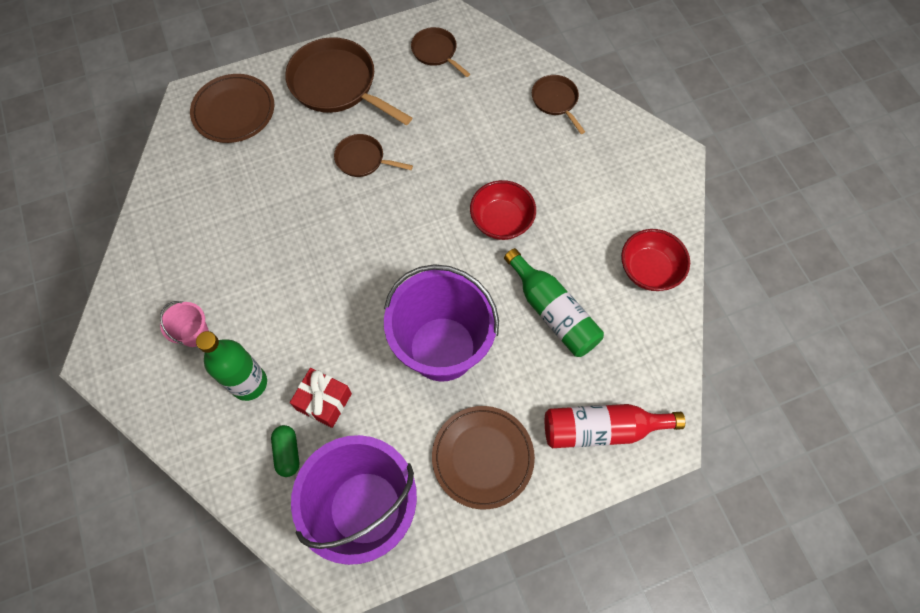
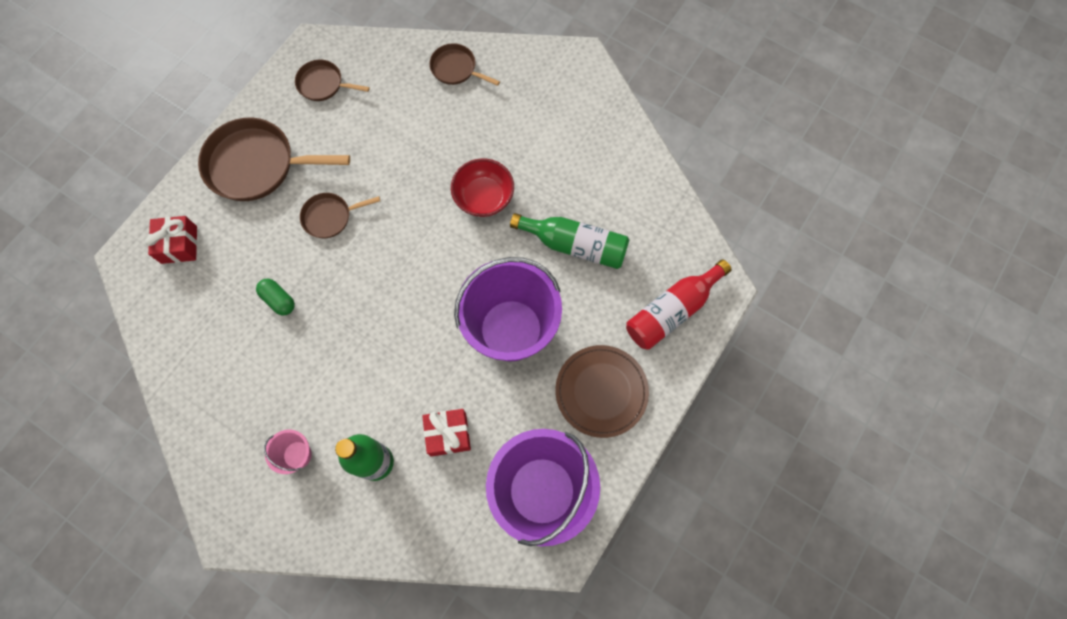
camera: 35 degrees left, 5 degrees up
brown plate [190,74,274,143] -> red gift [145,216,197,264]
green capsule [271,425,299,477] -> green capsule moved to [256,279,295,316]
red bowl [621,229,690,291] -> none

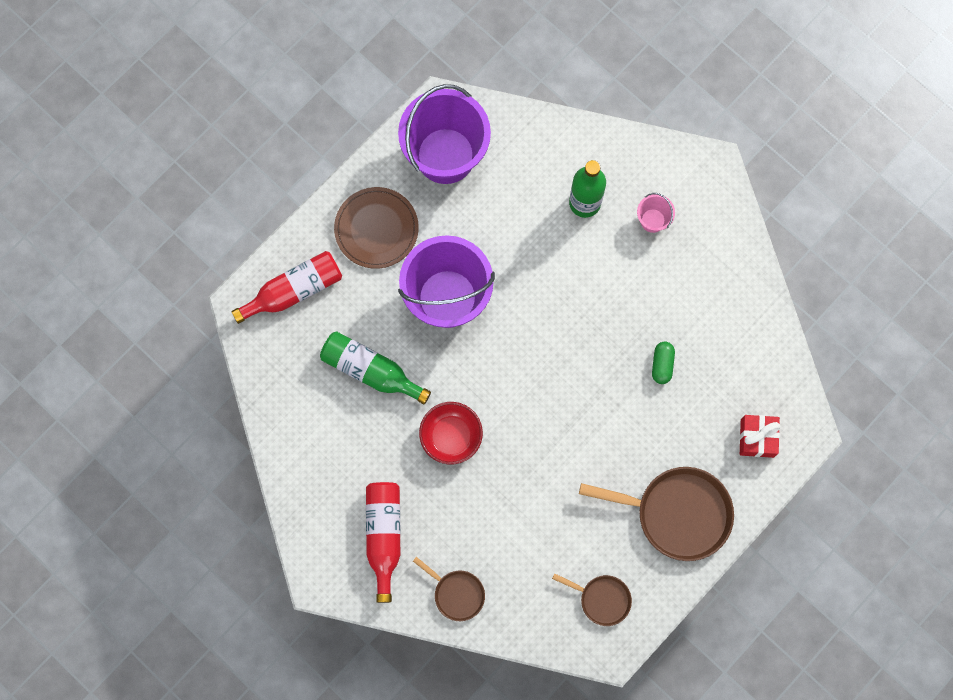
camera: 170 degrees left, 5 degrees up
green capsule [256,279,295,316] -> green capsule turned 45 degrees clockwise [652,342,675,384]
brown pan [300,193,380,238] -> none
red gift [422,409,471,457] -> none
none -> red bottle [366,482,401,603]

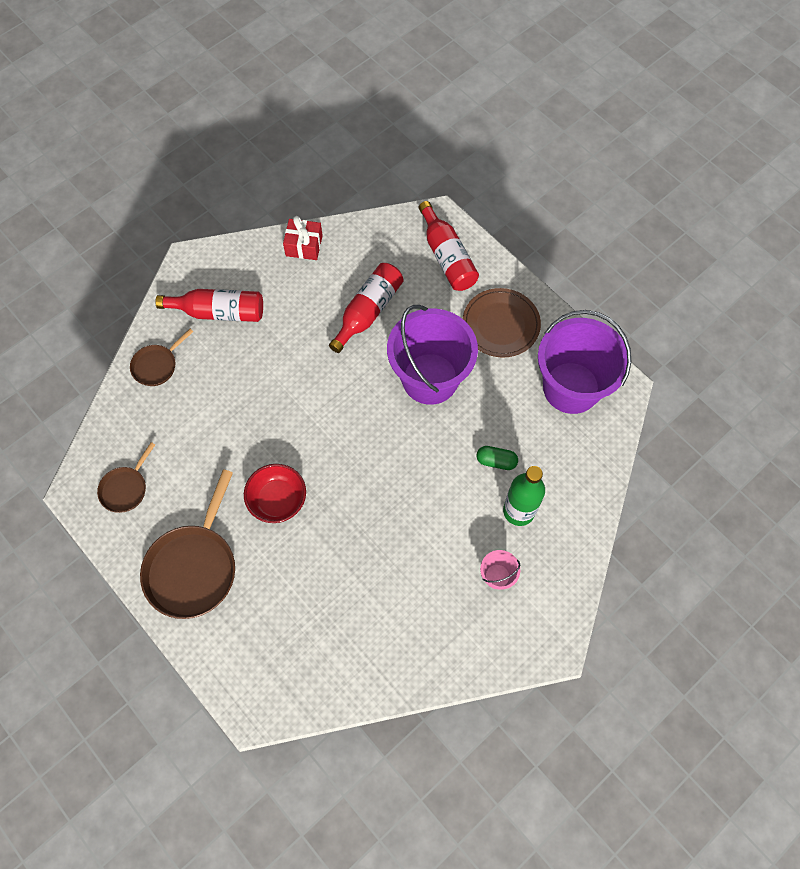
camera: 95 degrees right, 10 degrees down
green bottle [320,331,431,404] -> red bottle [329,263,404,353]
red bowl [419,402,483,464] -> red bowl moved to [244,464,306,523]
green capsule [652,342,675,384] -> green capsule moved to [477,446,518,470]
red gift [740,415,781,458] -> red gift moved to [283,216,323,260]

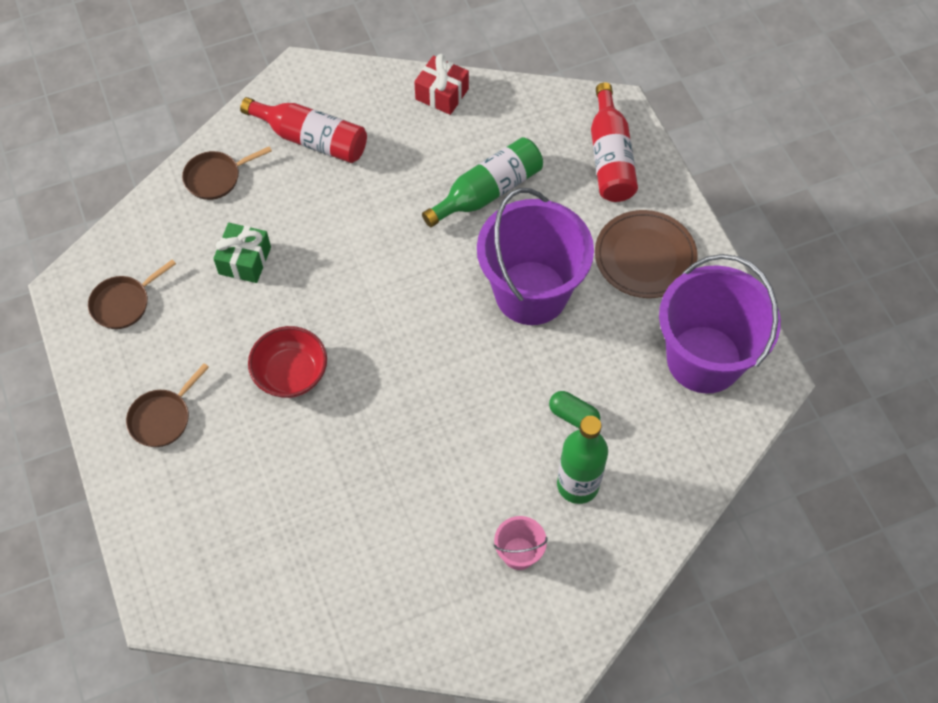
camera: 20 degrees right, 5 degrees down
brown pan [140,469,235,619] -> brown pan [126,363,209,447], size x0.53
red bottle [329,263,404,353] -> green bottle [422,137,543,227]
none -> green gift [213,223,271,283]

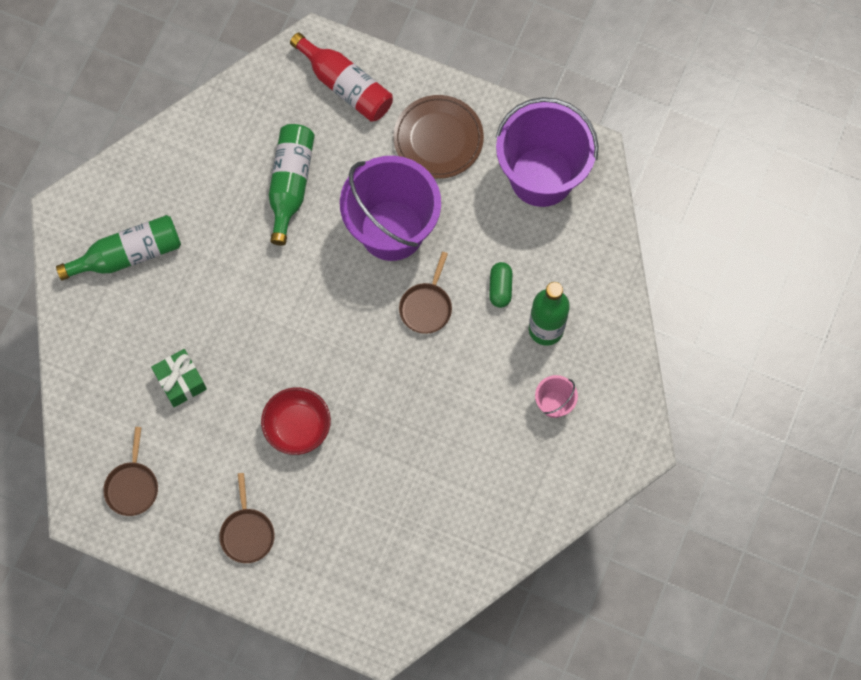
camera: 45 degrees left, 10 degrees up
brown pan [182,146,272,200] -> brown pan moved to [399,252,452,334]
red bottle [240,97,367,163] -> green bottle [56,215,181,281]
red gift [414,54,469,115] -> none
green capsule [549,391,600,429] -> green capsule turned 75 degrees counterclockwise [489,262,512,308]

